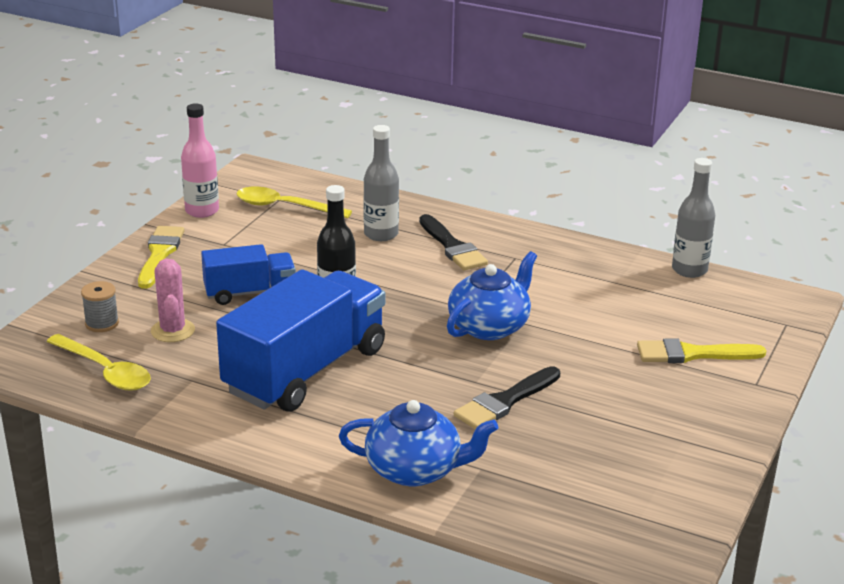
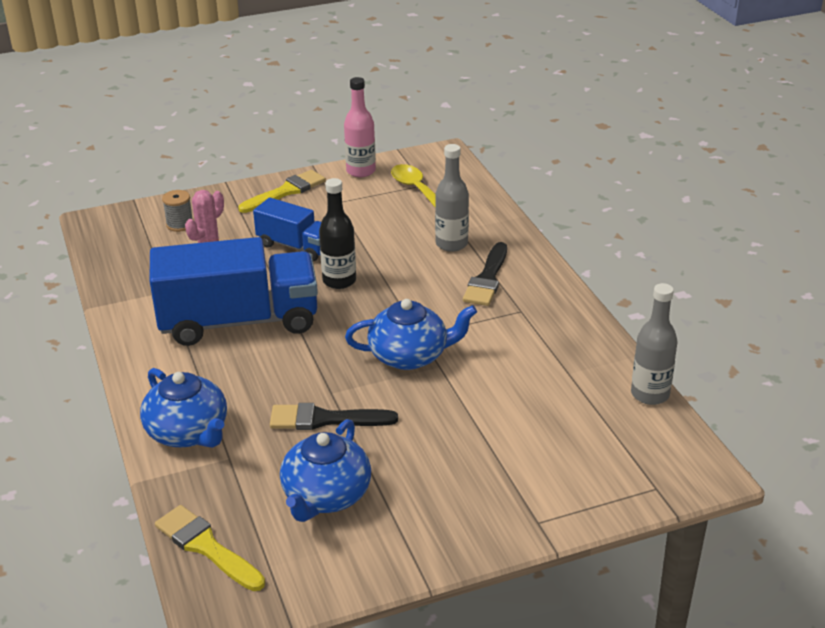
camera: 45 degrees right, 5 degrees up
yellow spoon [47,334,151,391] -> none
yellow brush [637,338,766,363] -> yellow brush moved to [155,505,265,591]
none -> blue teapot [280,419,371,522]

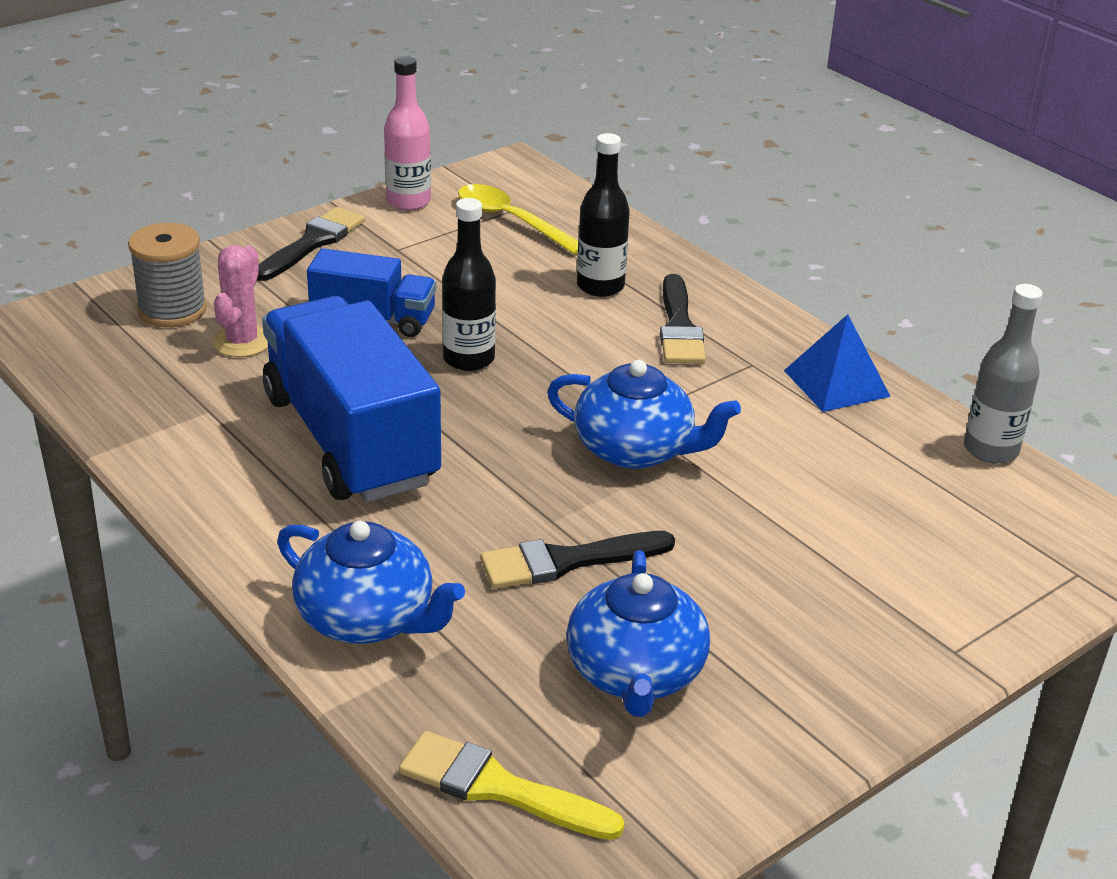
camera: 20 degrees left, 0 degrees up
blue truck [149,237,318,346] -> blue truck turned 90 degrees counterclockwise [262,296,441,502]
grey spool [162,190,192,232] -> grey spool [128,223,207,327], size x1.56
yellow brush [238,170,326,213] -> black brush [257,207,365,281]
blue teapot [345,299,477,370] -> blue teapot turned 45 degrees clockwise [547,360,741,469]
grey bottle [435,144,469,252] -> black bottle [577,133,630,297]
none -> blue pyramid [784,314,891,412]

